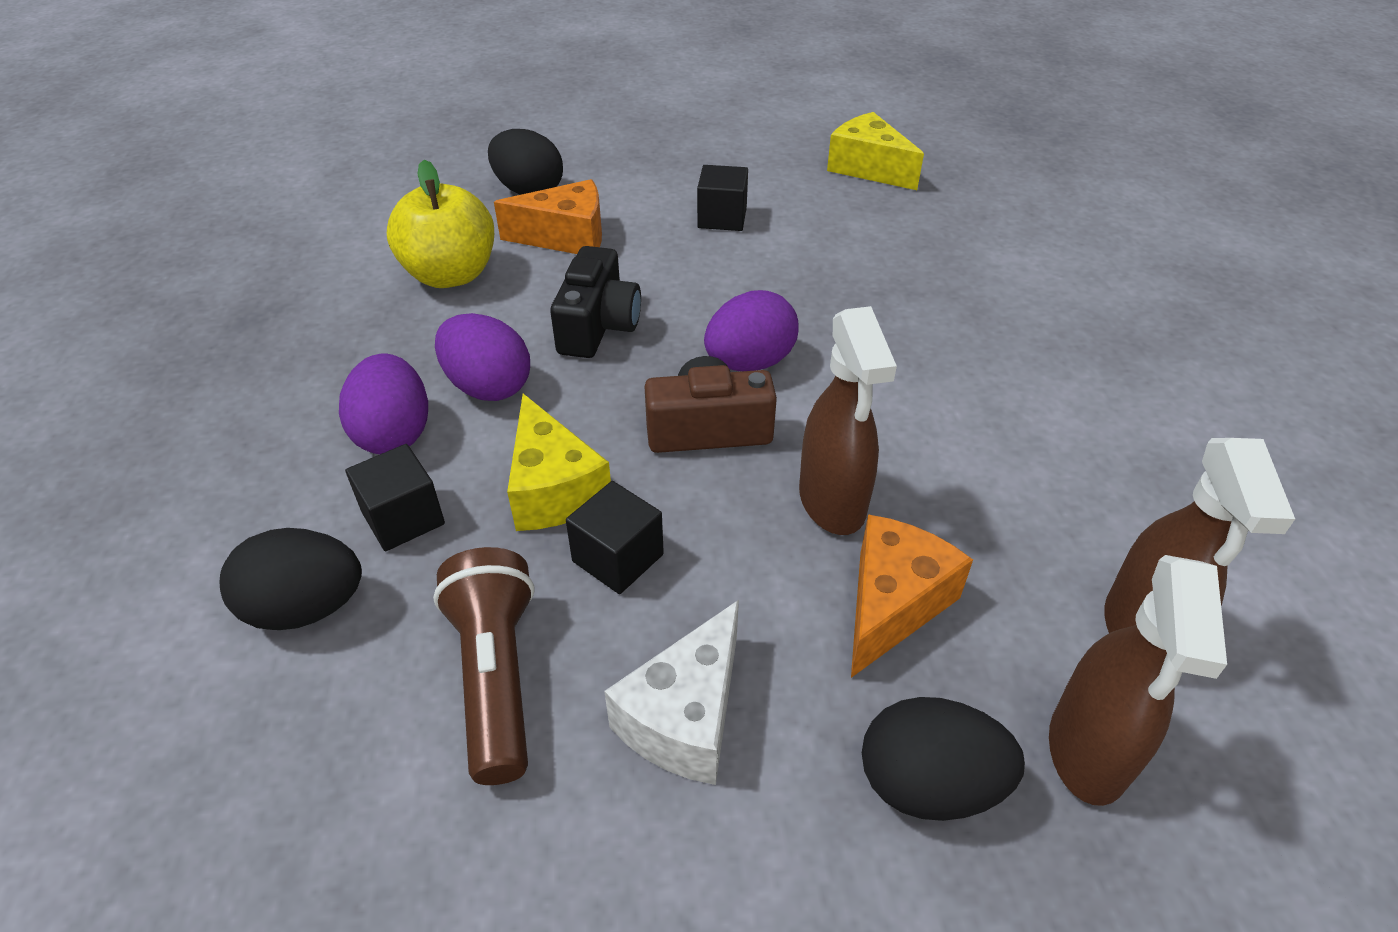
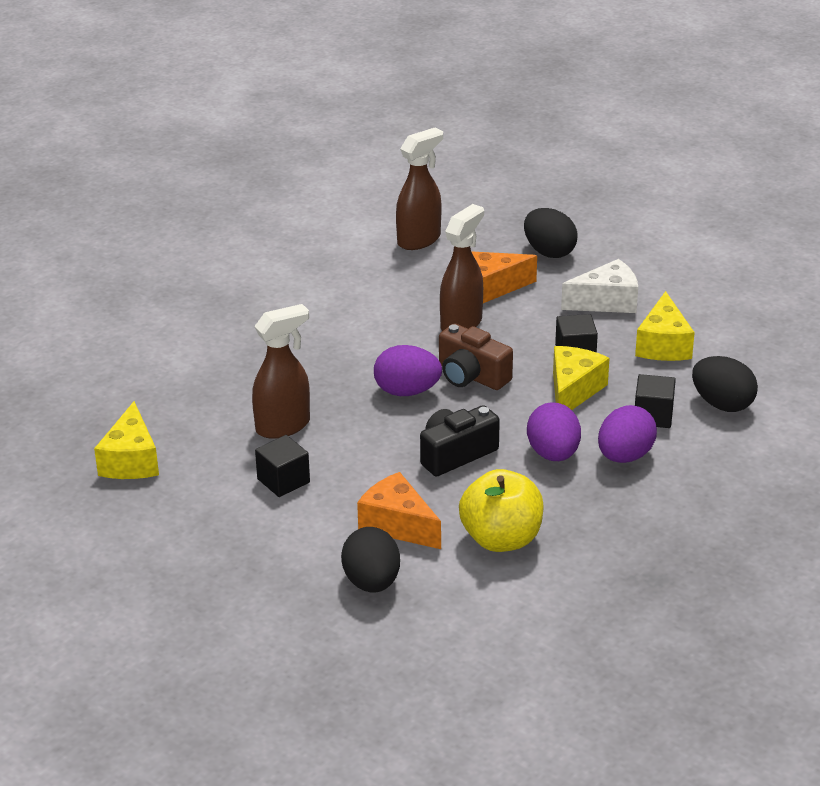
camera: 135 degrees left, 10 degrees down
brown flashlight [433,547,534,785] -> yellow cheese [635,291,695,361]
brown spray bottle [1049,555,1227,806] -> brown spray bottle moved to [252,304,310,439]

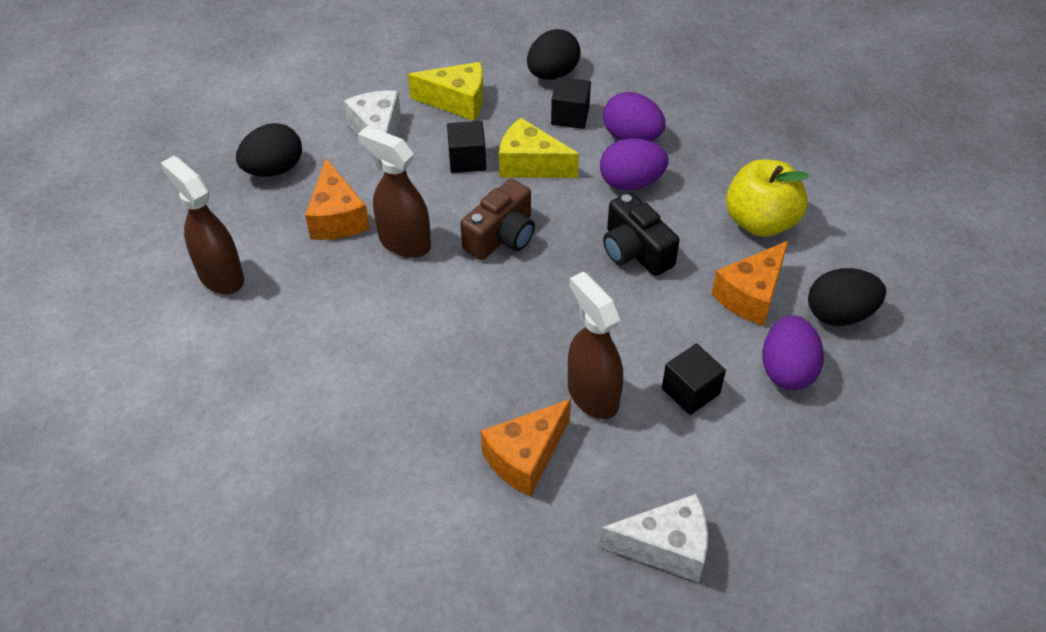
camera: 90 degrees left, 15 degrees up
yellow cheese [94,401,159,479] -> white cheese [600,494,708,582]
purple egg [374,345,442,396] -> purple egg moved to [762,315,824,390]
none -> orange cheese [481,399,571,497]

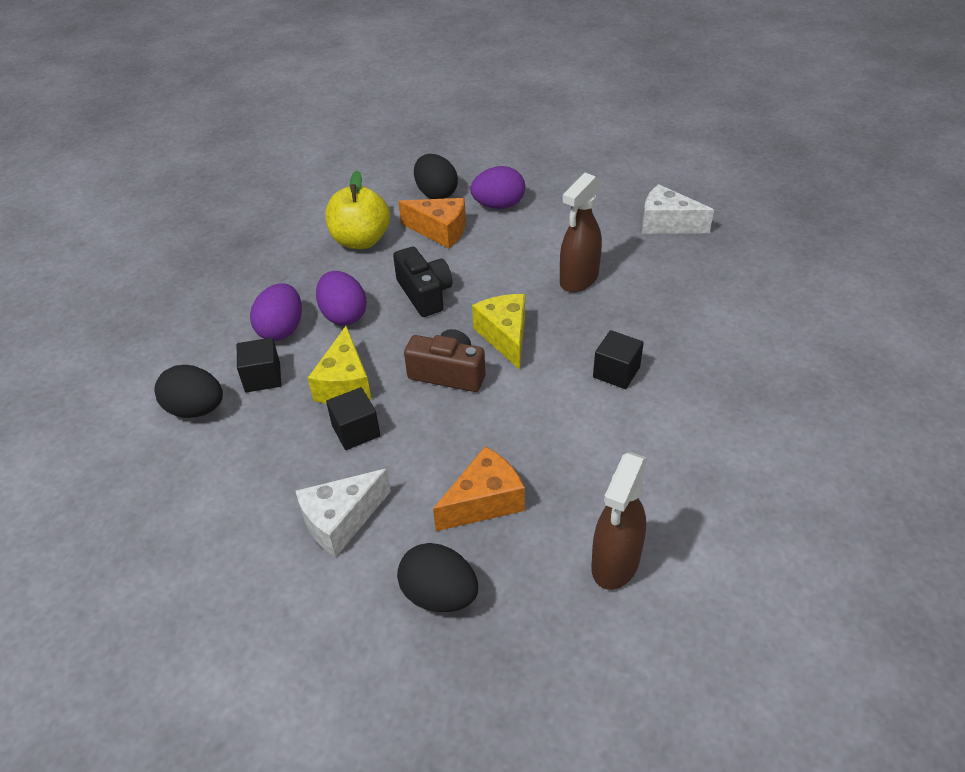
camera: 110 degrees left, 5 degrees down
brown spray bottle [358,126,431,258] -> none
yellow cheese [408,62,484,121] -> yellow cheese moved to [472,294,525,370]
orange cheese [481,399,571,497] -> none
white cheese [600,494,708,582] -> white cheese turned 45 degrees counterclockwise [642,184,714,234]
black camera [603,192,680,276] -> black camera turned 60 degrees counterclockwise [393,247,452,317]
black cube [662,344,726,415] -> black cube moved to [593,330,644,389]

